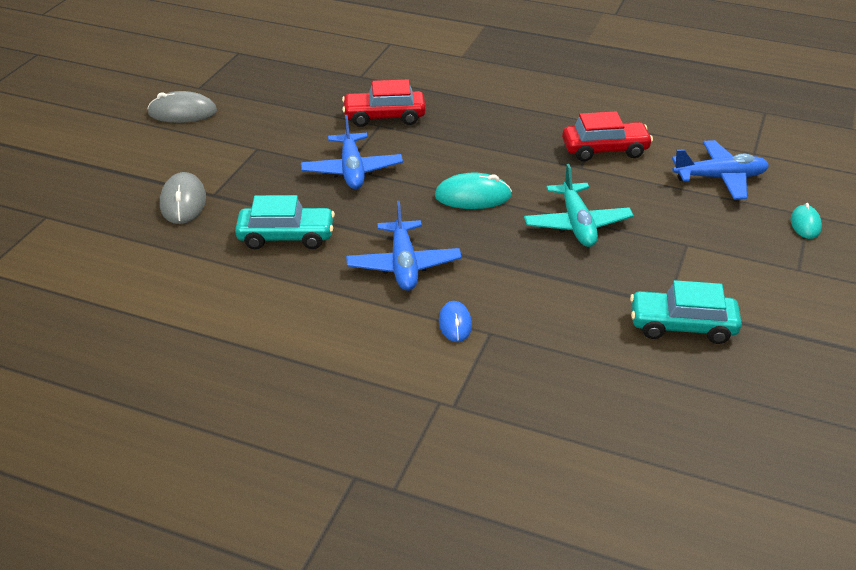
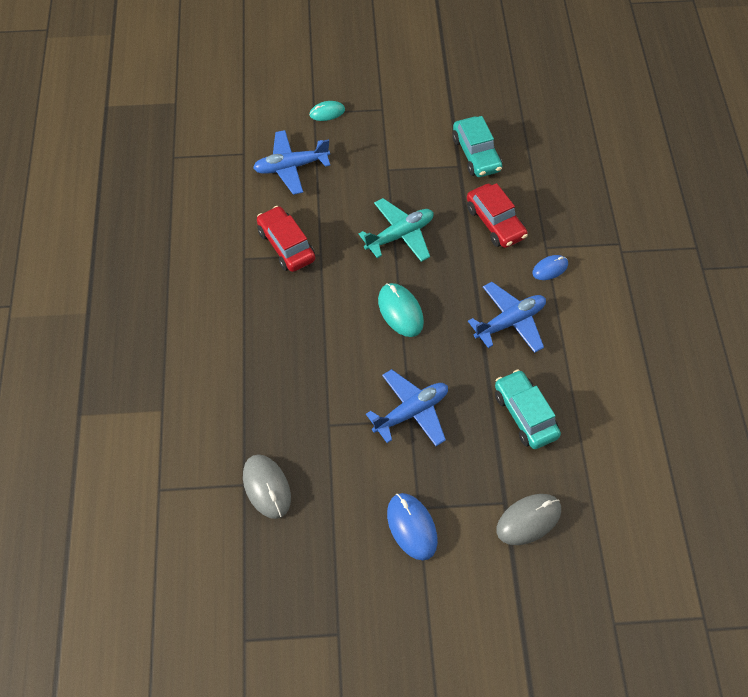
camera: 115 degrees left, 20 degrees up
grey mouse [147,91,217,123] -> grey mouse moved to [243,454,291,519]
red car [342,79,426,127] -> red car moved to [467,183,528,248]
blue plane [672,140,769,200] -> blue plane turned 75 degrees counterclockwise [253,130,330,195]
none -> blue mouse [387,493,438,560]

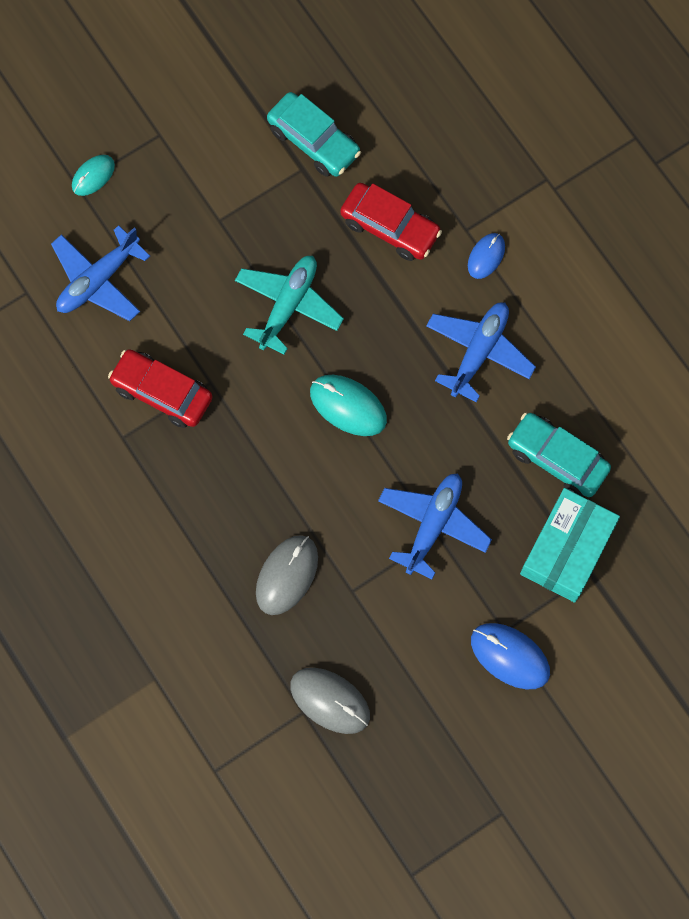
camera: 30 degrees left, 15 degrees up
grey mouse [496,494,561,545] -> grey mouse moved to [256,535,318,615]
none -> turquoise box [520,488,620,603]

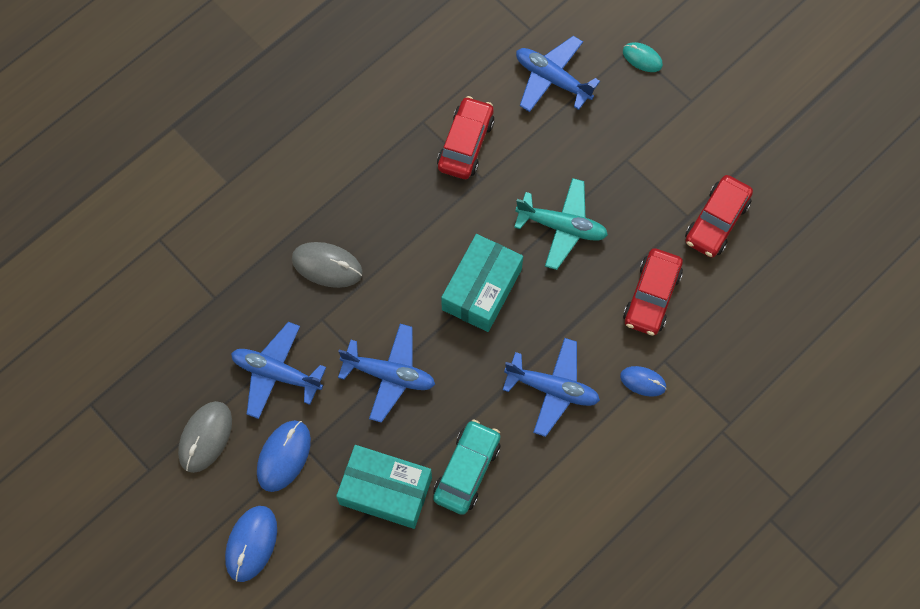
camera: 80 degrees right, 5 degrees down
turquoise car [267,92,361,177] -> red car [685,175,753,258]
grey mouse [290,668,370,734] -> grey mouse moved to [178,401,232,473]
turquoise mouse [310,375,387,436] -> turquoise box [441,234,523,332]
none -> blue mouse [225,506,277,582]
none -> blue plane [231,322,326,419]

